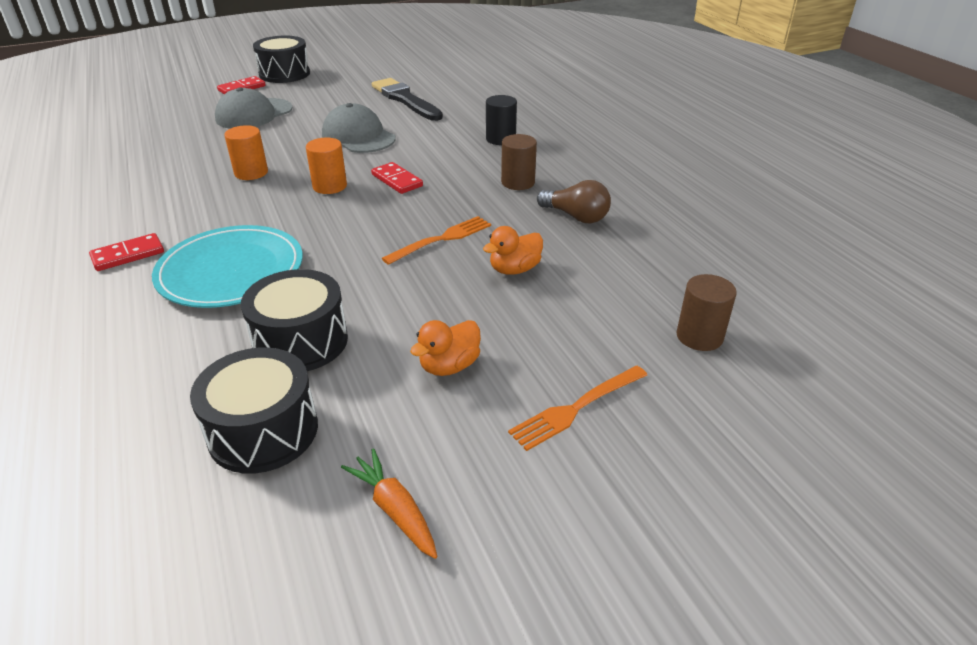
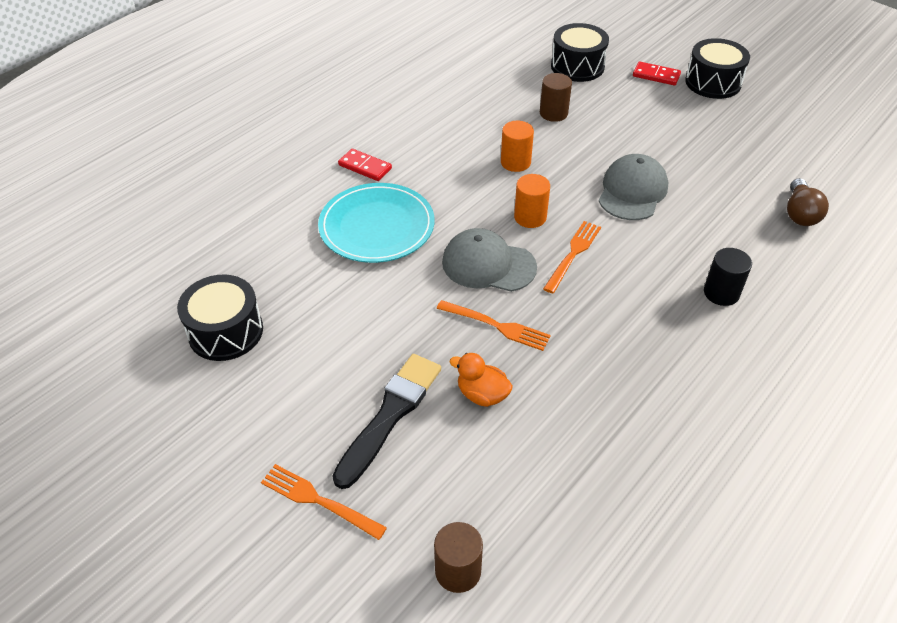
camera: 65 degrees right, 10 degrees up
grey cap [215,87,292,129] -> grey cap moved to [442,228,537,292]
black drum [241,269,348,371] -> black drum moved to [551,23,609,82]
orange carrot [341,448,437,559] -> none
red domino [371,162,423,194] -> orange fork [543,221,601,293]
black brush [372,78,443,121] -> black brush moved to [332,354,441,489]
orange duck [410,320,481,376] -> none
brown cylinder [501,134,537,190] -> brown cylinder moved to [540,73,572,122]
brown light bulb [537,180,611,223] -> brown light bulb moved to [787,178,829,226]

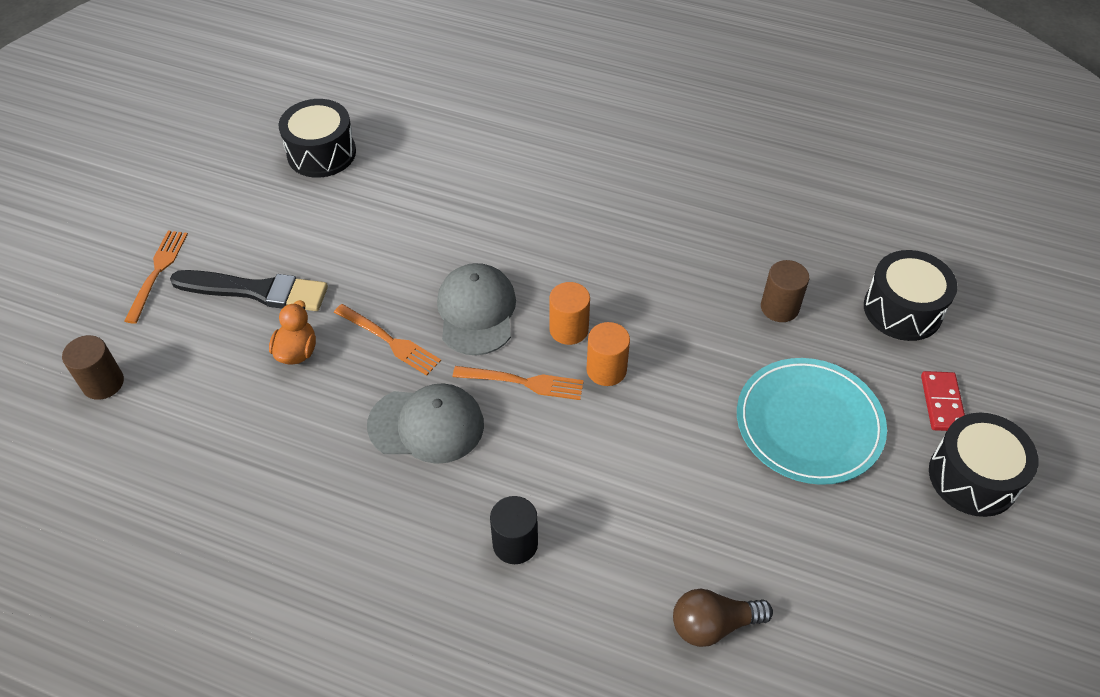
camera: 70 degrees right, 5 degrees up
turquoise plate [318,183,434,263] -> turquoise plate moved to [737,358,887,485]
red domino [338,149,392,181] -> none
orange fork [437,300,551,351] -> orange fork turned 60 degrees counterclockwise [334,304,441,376]
orange cylinder [501,121,534,172] -> orange cylinder moved to [587,322,630,386]
grey cap [599,154,668,220] -> grey cap moved to [367,383,484,464]

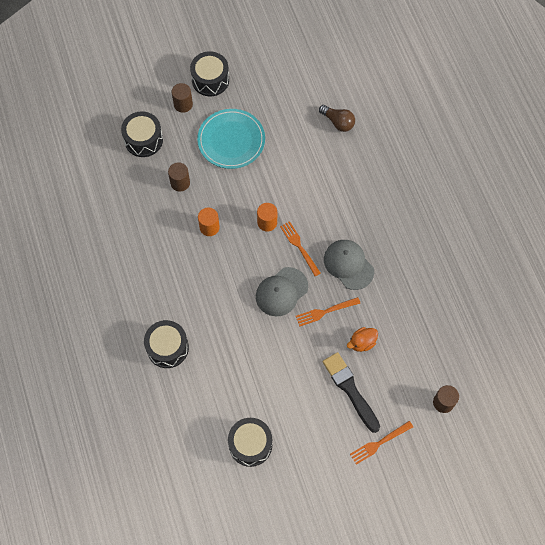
camera: 130 degrees left, 15 degrees up
orange fork [334,304,441,376] -> orange fork turned 105 degrees counterclockwise [296,297,360,327]
black cylinder [490,496,538,564] -> none
orange cylinder [549,282,590,345] -> orange cylinder moved to [198,208,220,236]
red domino [921,371,965,431] -> brown cylinder [172,83,193,113]
none -> black drum [144,320,189,368]

